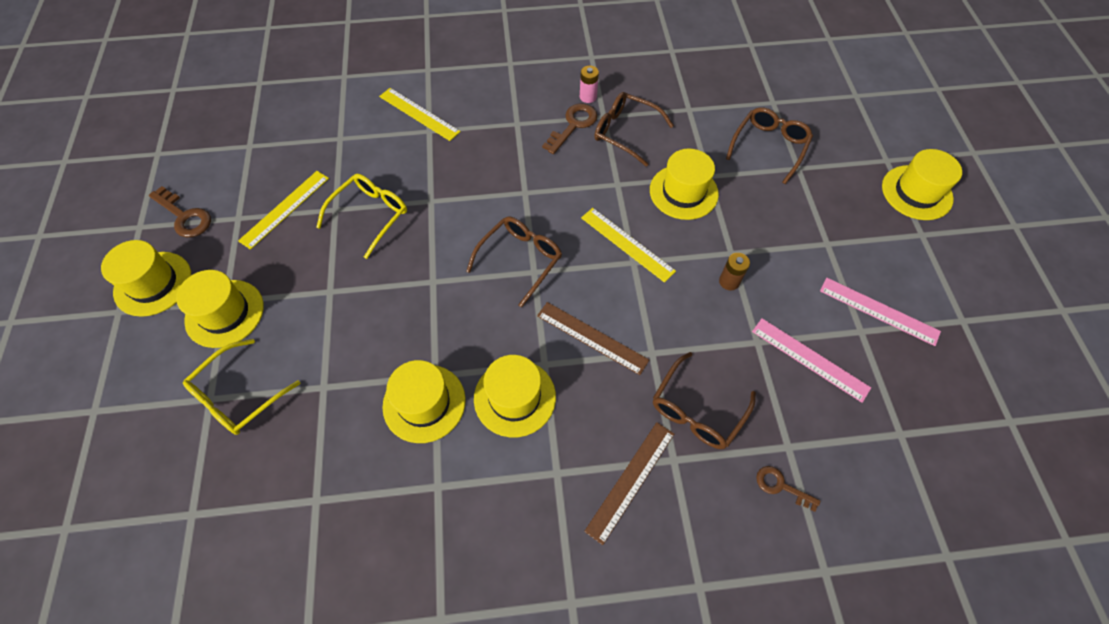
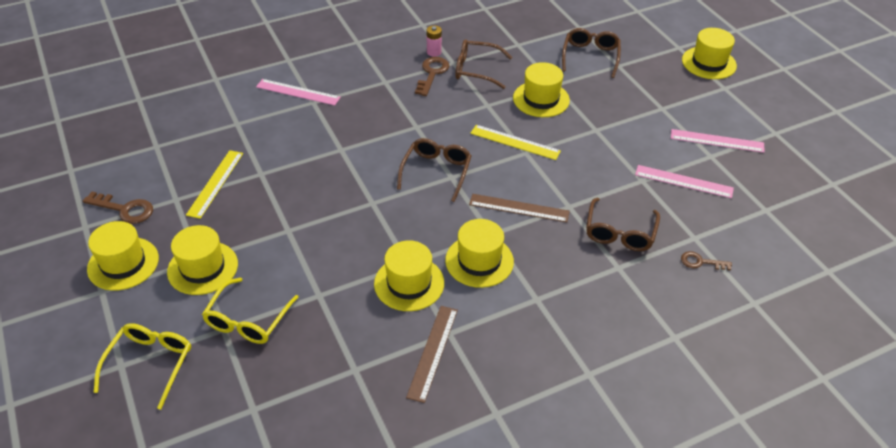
camera: 20 degrees left, 15 degrees down
yellow glasses [316,174,407,259] -> yellow glasses moved to [94,323,191,410]
yellow ruler [379,88,461,141] -> pink ruler [256,79,341,106]
brown ruler [584,422,674,545] -> brown ruler moved to [406,306,458,403]
brown battery [719,253,750,290] -> none

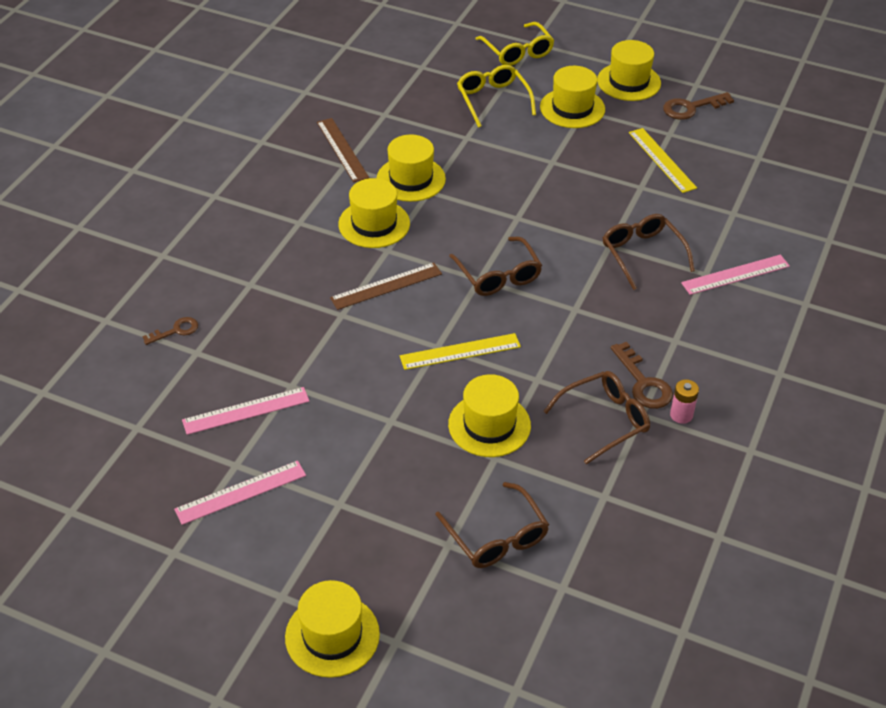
camera: 140 degrees right, 0 degrees up
brown glasses [586,198,660,251] -> brown glasses moved to [603,214,695,290]

